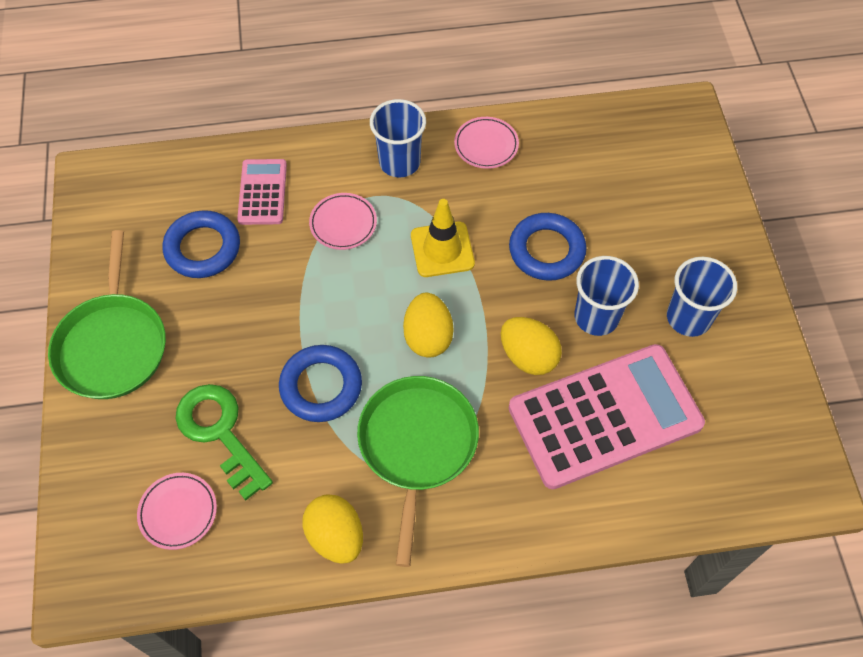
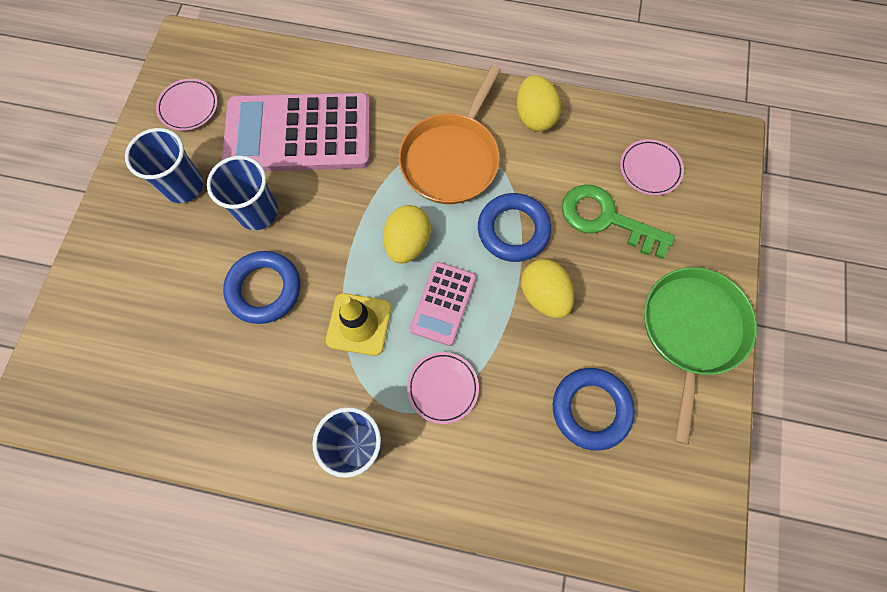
camera: 160 degrees left, 10 degrees up
green key [175,384,273,501] -> green key turned 135 degrees clockwise [562,184,675,259]
pink calculator [237,159,287,225] -> pink calculator moved to [410,262,476,346]
green pan [357,376,479,567] -> orange pan [399,65,501,204]
pink plate [454,117,519,169] -> pink plate moved to [156,79,218,131]
yellow egg [501,317,562,375] -> yellow egg moved to [521,259,574,318]

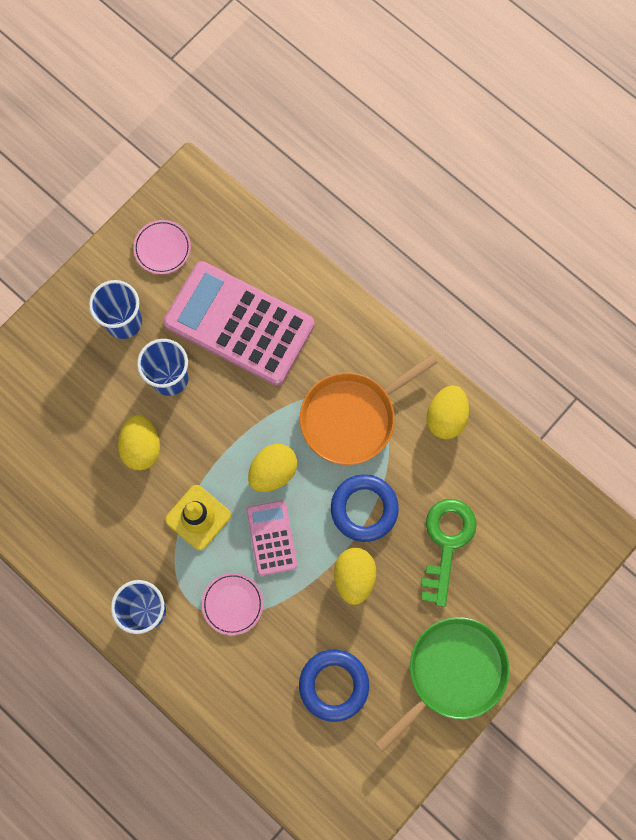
camera: 30 degrees right, 5 degrees up
blue ring [223,251,300,324] -> yellow egg [118,415,160,470]
pink calculator [410,262,476,346] -> pink calculator turned 120 degrees clockwise [246,500,298,576]
green key [562,184,675,259] -> green key turned 45 degrees clockwise [421,499,477,607]
pink plate [620,139,684,196] -> none

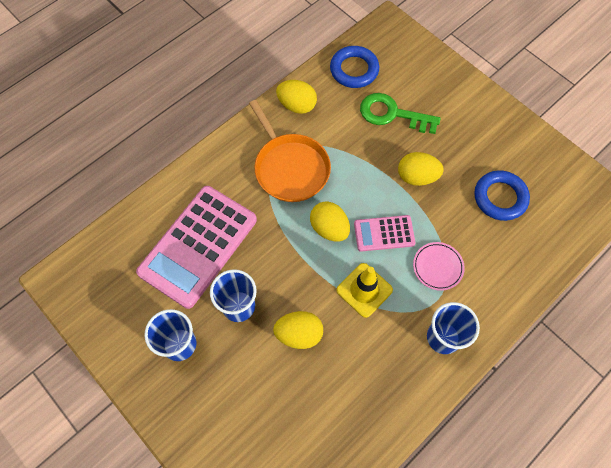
camera: 85 degrees left, 10 degrees down
pink plate [133,220,191,274] -> none
blue ring [331,474,399,542] -> blue ring moved to [330,46,379,88]
green pan [375,617,510,752] -> none

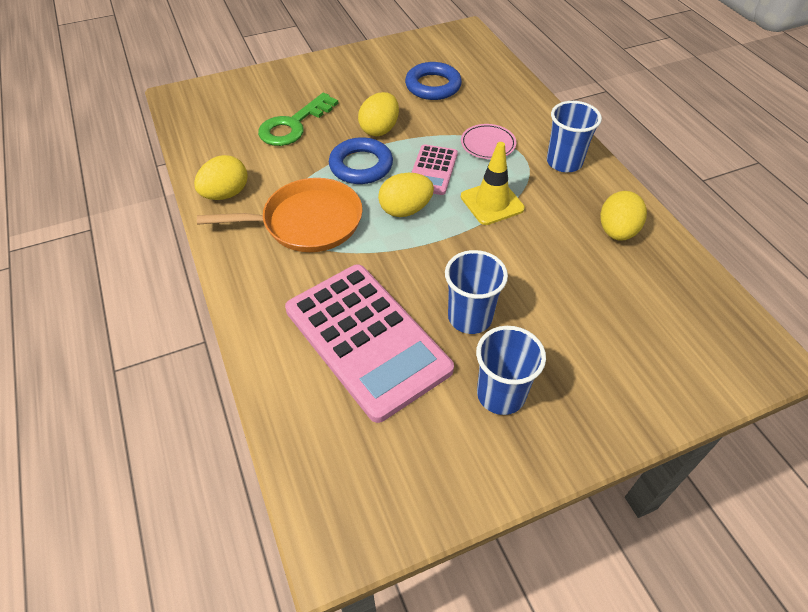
camera: 70 degrees left, 15 degrees down
yellow egg [273,311,323,349] -> yellow egg moved to [600,191,647,241]
blue ring [330,46,379,88] -> blue ring moved to [329,137,393,184]

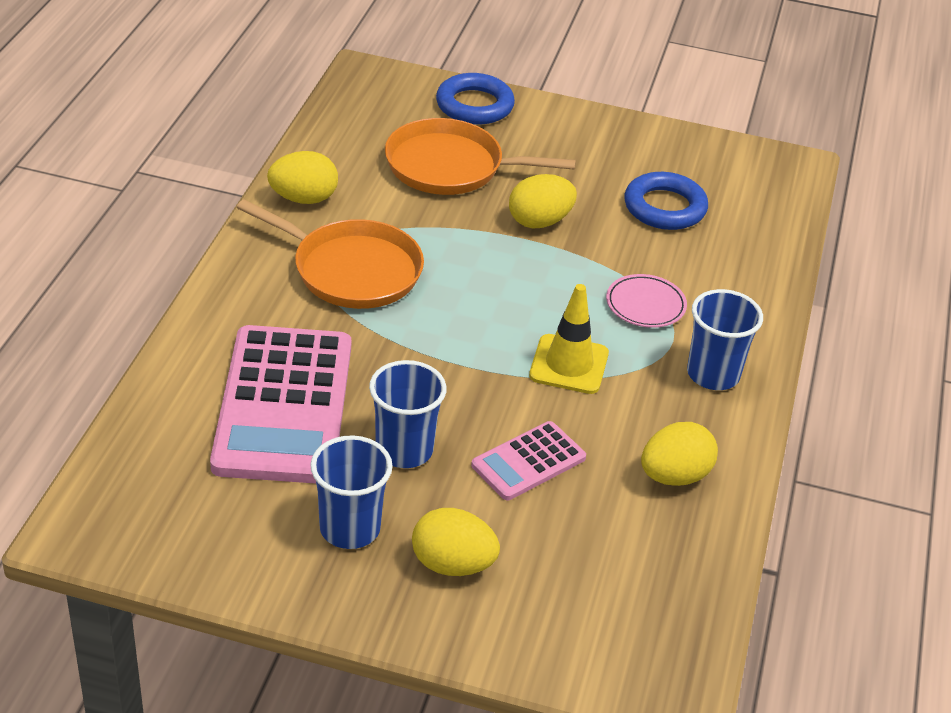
camera: 35 degrees right, 10 degrees down
green key [258,93,338,146] -> orange pan [385,118,576,195]
blue ring [329,137,393,184] -> blue ring moved to [436,73,515,125]
yellow egg [378,173,434,217] -> yellow egg moved to [412,508,500,576]
pink calculator [411,144,458,195] -> pink calculator moved to [471,421,586,500]

